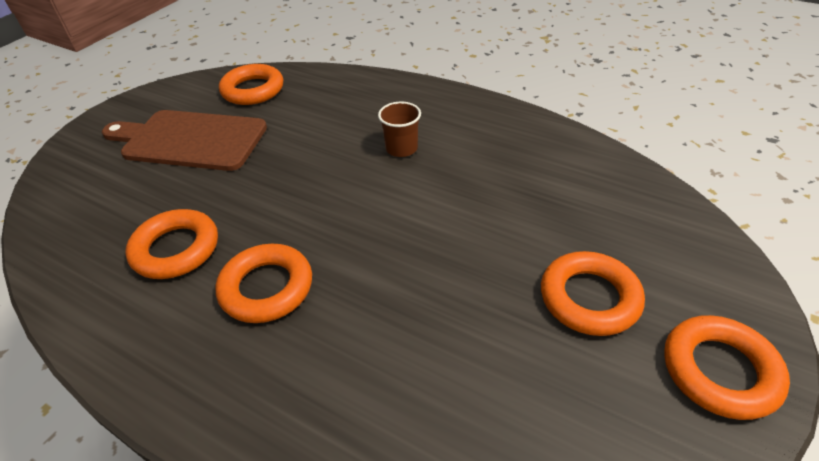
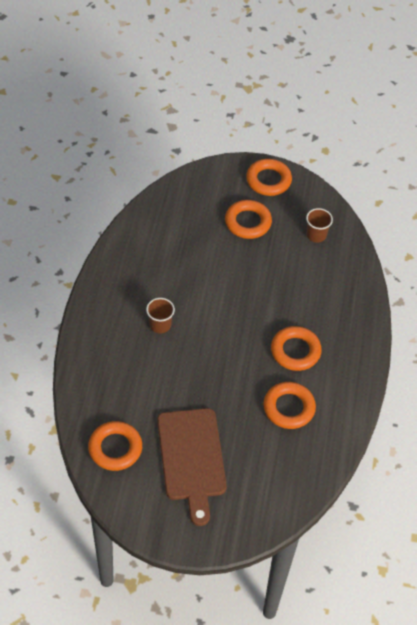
camera: 115 degrees left, 10 degrees up
none -> brown cup [306,208,333,242]

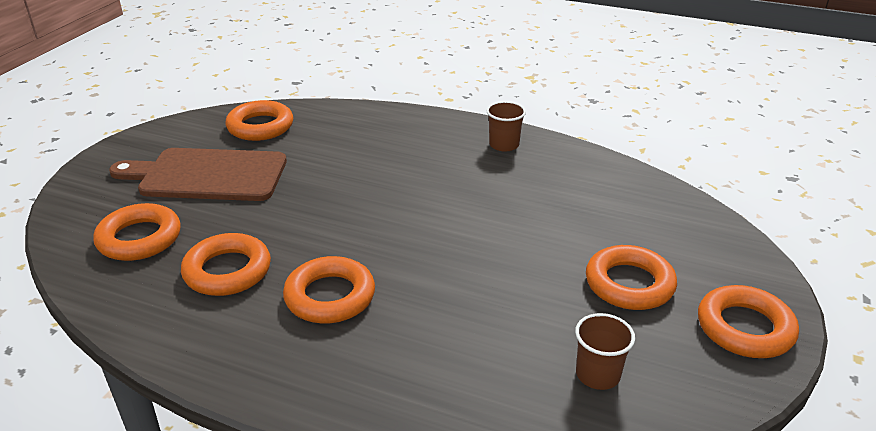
camera: 105 degrees right, 20 degrees down
brown cup [146,298,175,333] -> brown cup moved to [486,101,526,152]
none -> orange ring [93,203,181,261]

